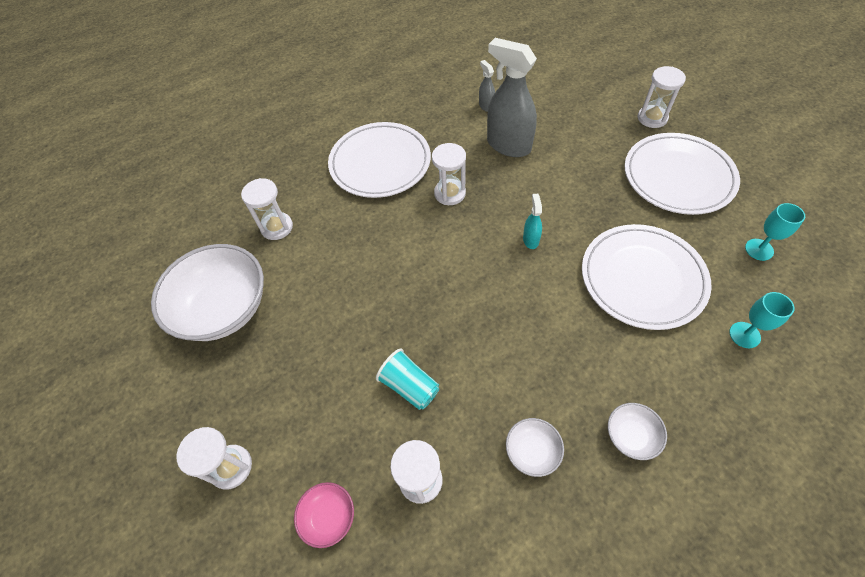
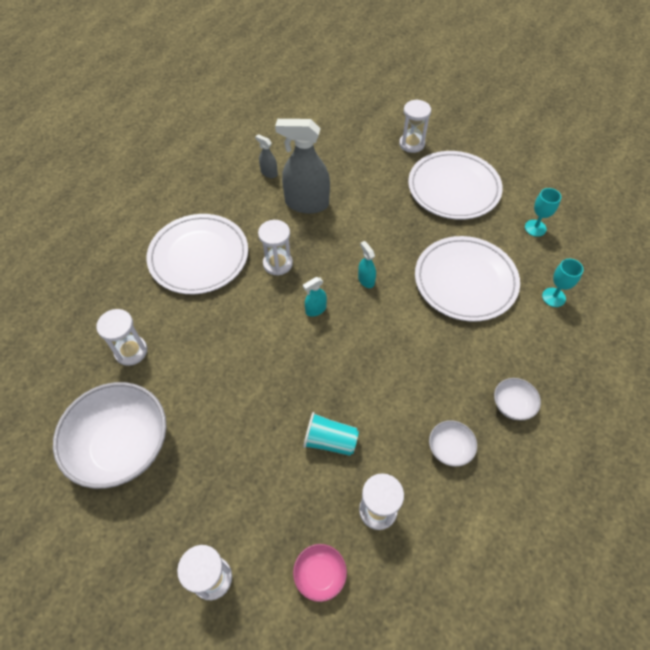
camera: 30 degrees left, 0 degrees up
none -> turquoise spray bottle [303,277,327,317]

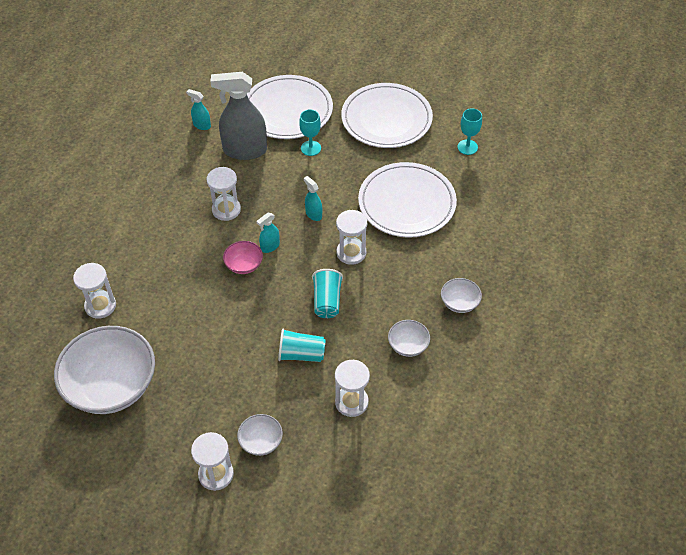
camera: 10 degrees left, 5 degrees down
white plate [146,214,248,294] -> white plate moved to [247,75,333,139]
grey spray bottle [255,134,278,178] -> turquoise spray bottle [186,89,211,130]
pink bowl [293,544,347,602] -> pink bowl moved to [223,241,263,274]
white hourglass [399,99,431,153] -> white hourglass moved to [336,210,367,265]
turquoise goblet [542,259,584,307] -> turquoise goblet moved to [299,110,321,156]
none -> white bowl [237,414,283,456]
none -> turquoise cup [312,269,343,318]

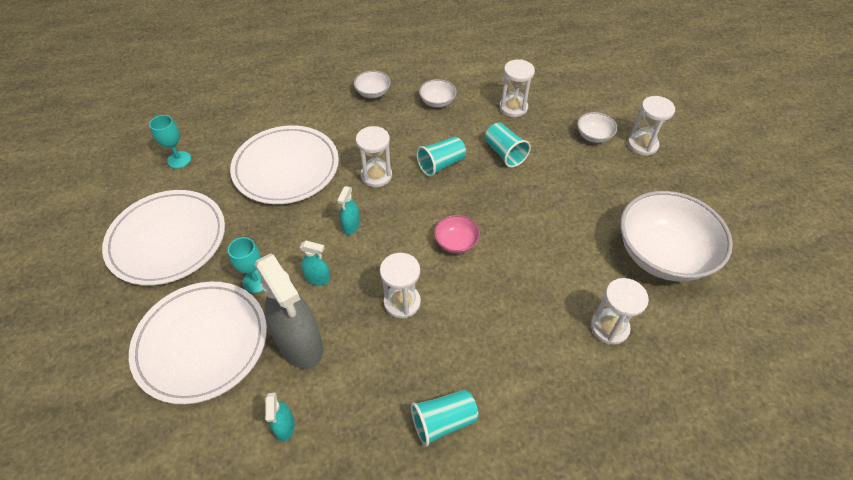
camera: 125 degrees left, 0 degrees up
turquoise spray bottle [257,213,280,253] -> turquoise spray bottle moved to [300,241,330,285]
none -> turquoise cup [411,390,479,447]

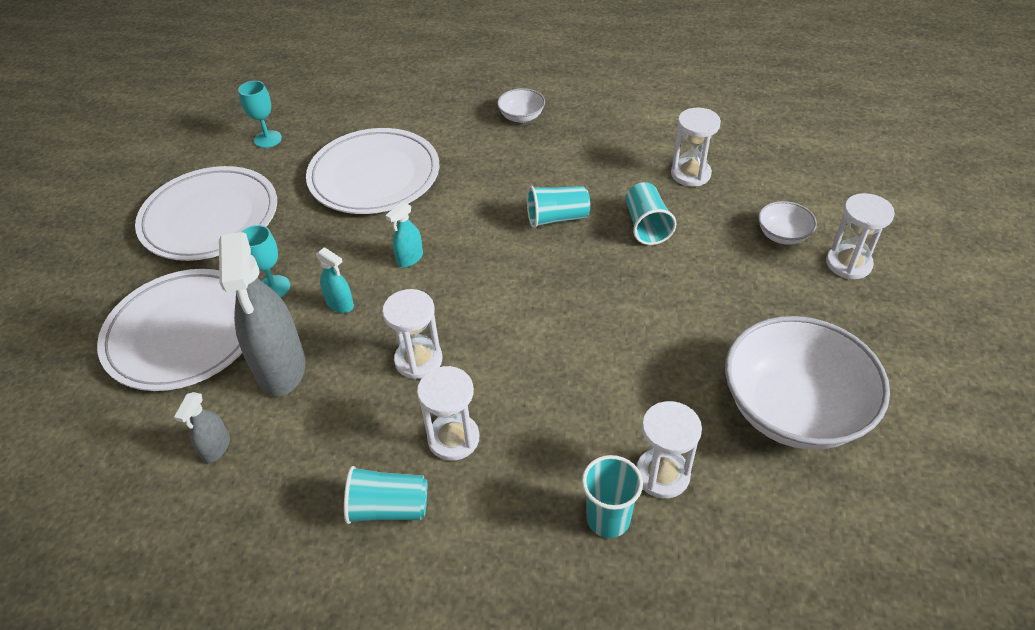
camera: 25 degrees right, 5 degrees down
turquoise spray bottle [265,392,295,441] -> grey spray bottle [174,392,230,463]
white hourglass [356,126,392,187] -> white hourglass moved to [417,366,479,461]
white bowl [419,79,457,108] -> none
pink bowl [434,215,480,254] -> none
none -> turquoise cup [582,455,643,538]

